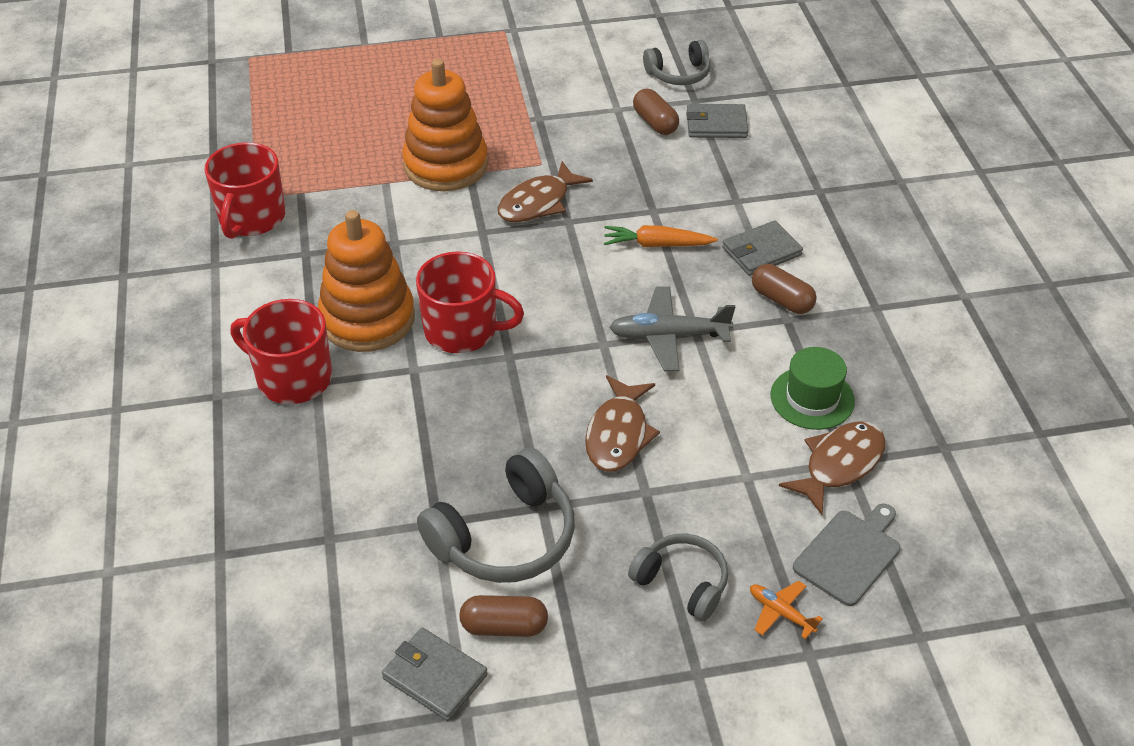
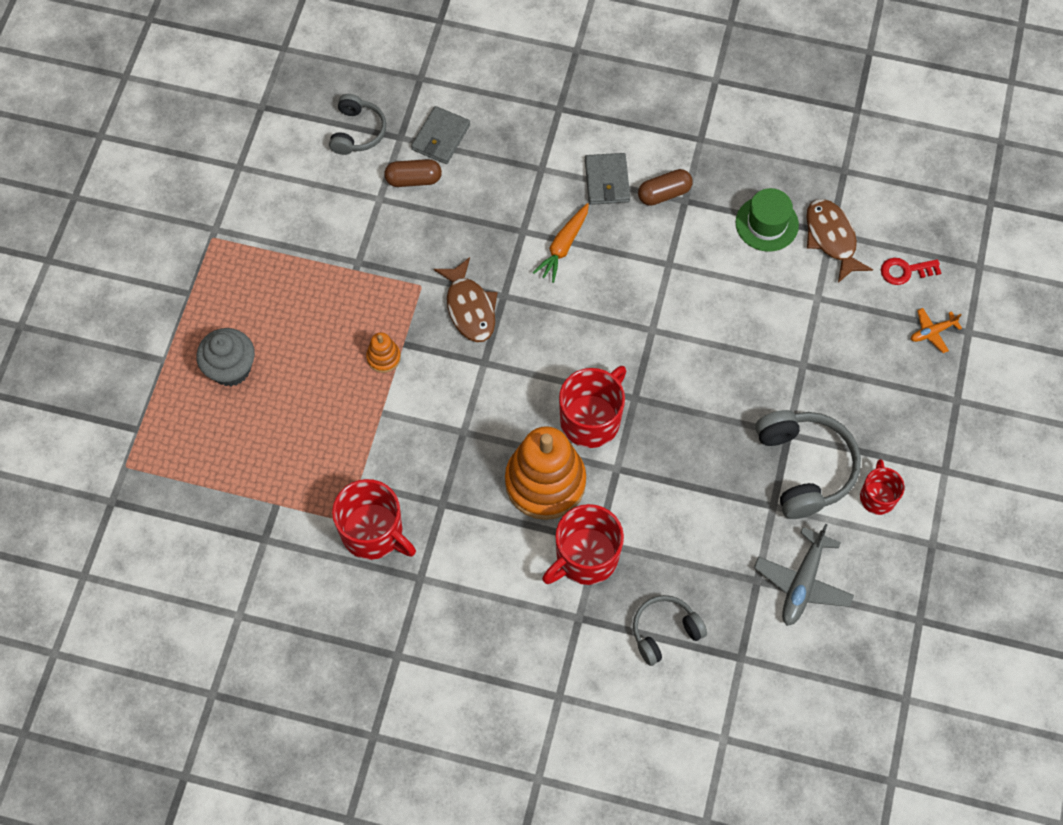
camera: 65 degrees left, 20 degrees up
grey wallet [382,627,488,721] -> none
orange stacking toy [402,59,488,191] -> orange stacking toy [366,333,401,373], size x0.43
brown capsule [459,595,548,637] -> red mug [860,459,905,515]
brown fish [585,375,660,472] -> none
grey plane [609,286,735,371] -> grey plane moved to [754,524,854,626]
grey headphones [628,534,728,621] -> grey headphones moved to [633,595,707,666]
grey cutting board [793,503,901,606] -> red key [881,258,941,285]
none -> grey cupcake [196,328,255,386]

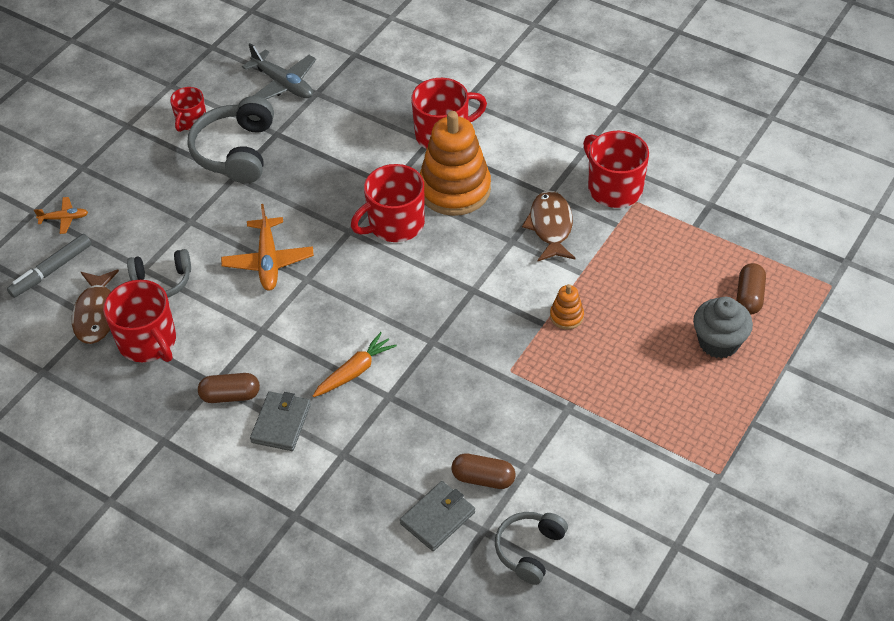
camera: 160 degrees left, 15 degrees down
brown fish [434,257,498,342] -> brown fish moved to [522,190,576,261]
grey headphones [633,595,707,666] -> grey headphones moved to [127,249,191,298]
green hat [736,188,799,252] -> red mug [103,280,176,362]
grey plane [754,524,854,626] -> grey plane turned 90 degrees clockwise [242,43,316,99]
red key [881,258,941,285] -> grey marker [7,234,91,298]
none -> orange plane [221,204,314,291]
none -> brown capsule [737,263,766,315]

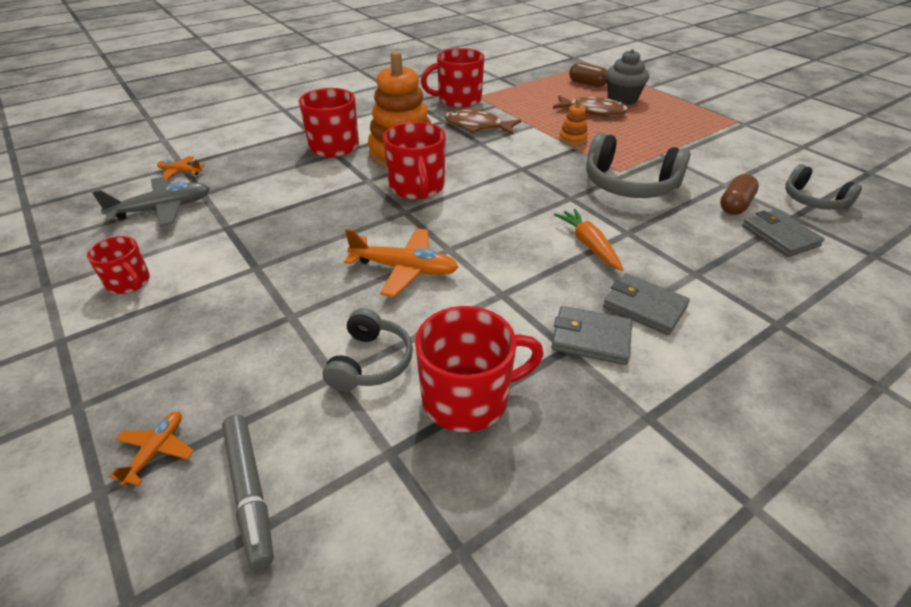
camera: 70 degrees left, 10 degrees down
brown fish [72,270,119,344] -> brown fish moved to [553,96,628,116]
grey headphones [188,96,274,183] -> grey headphones moved to [586,133,690,198]
brown capsule [198,373,260,403] -> grey wallet [551,306,632,365]
none -> orange plane [157,156,205,180]

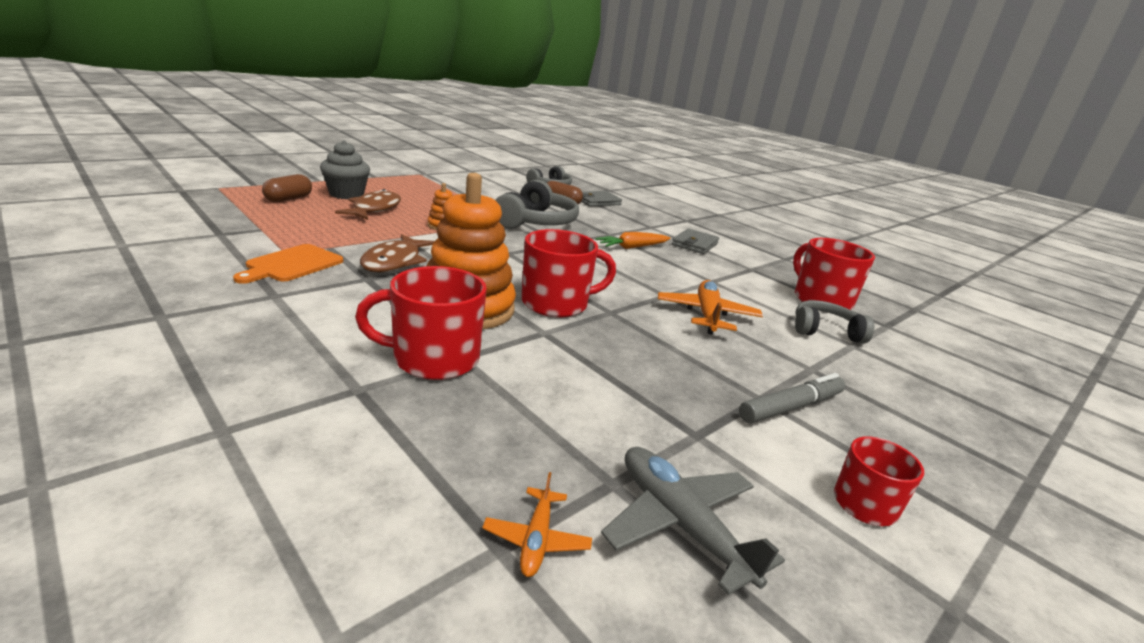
camera: 100 degrees left, 15 degrees down
orange plane [108,411,194,486] -> none
grey marker [222,415,274,570] -> grey marker moved to [739,373,845,423]
red mug [421,48,485,108] -> orange cutting board [233,244,343,284]
grey wallet [551,306,632,365] -> none

